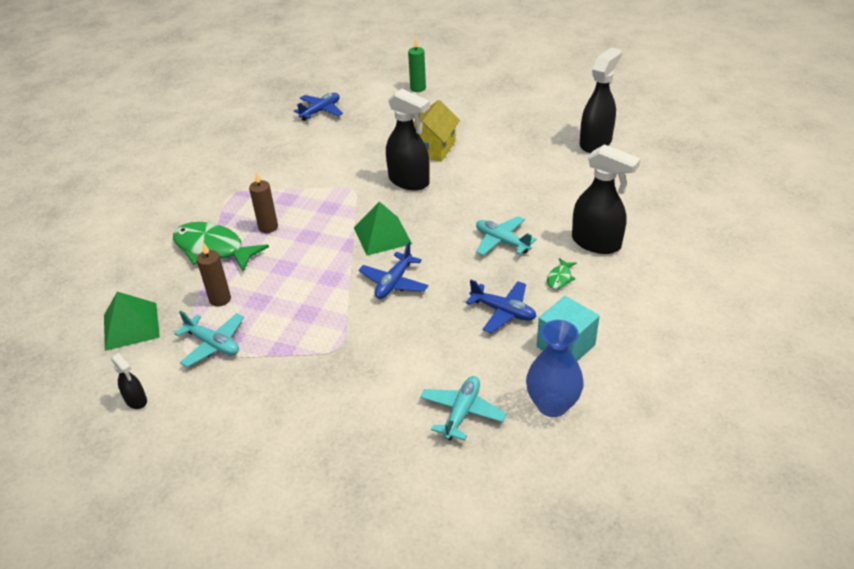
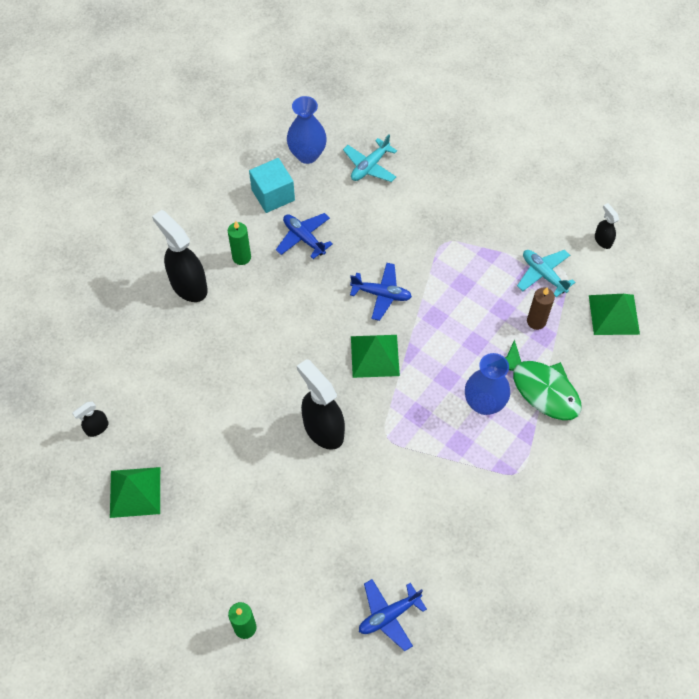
camera: 165 degrees left, 20 degrees up
brown candle [249,172,278,233] -> blue vase [465,353,510,415]
blue plane [358,242,428,299] -> blue plane turned 60 degrees clockwise [350,263,412,321]
yellow house [413,100,460,162] -> none
turquoise plane [476,216,536,256] -> none
green fish [547,258,577,289] -> green candle [228,221,251,265]
black spray bottle [580,47,622,153] -> black spray bottle [72,401,109,437], size x0.49
none -> green pyramid [110,467,160,518]

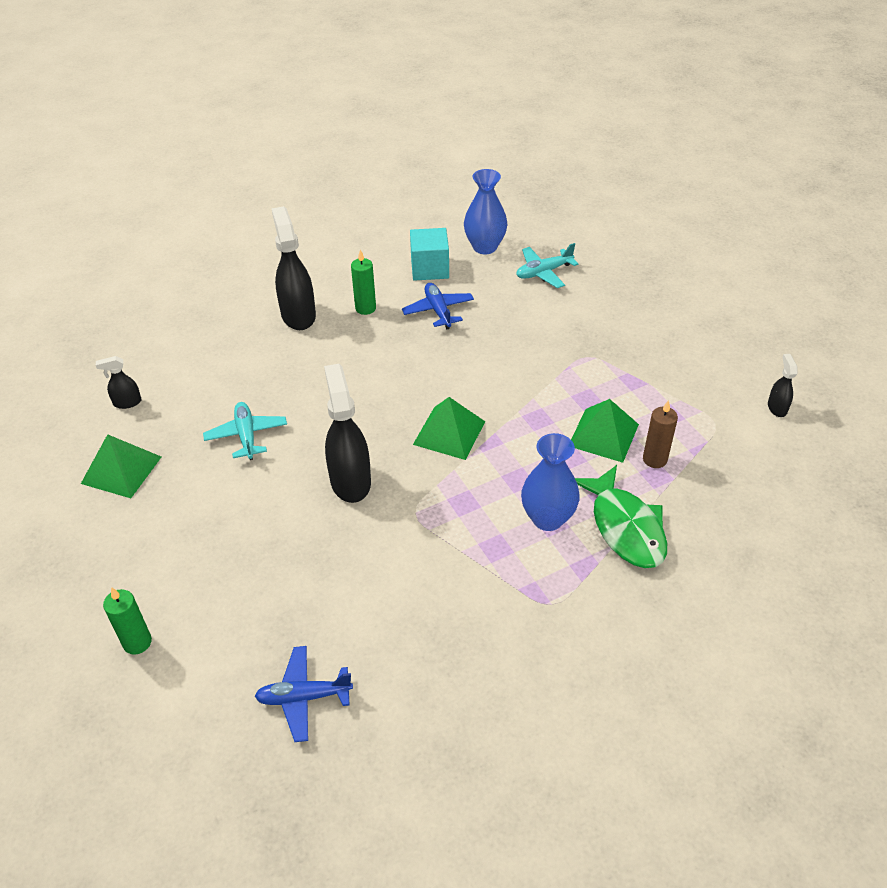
camera: 25 degrees right, 15 degrees down
blue plane [350,263,412,321] -> none
turquoise plane [517,250,575,297] -> turquoise plane moved to [203,402,287,460]
green pyramid [589,294,640,335] -> green pyramid moved to [571,399,639,463]

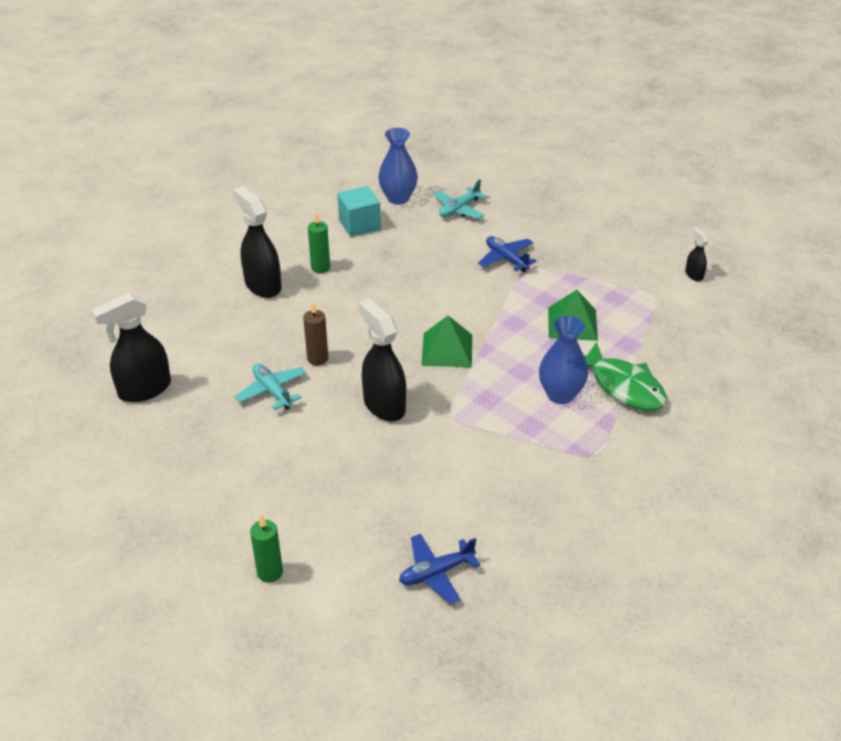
camera: 20 degrees left, 5 degrees down
green pyramid [81,434,161,498] -> none
black spray bottle [96,356,142,409] -> black spray bottle [91,293,171,402], size x2.04
blue plane [402,283,474,329] -> blue plane moved to [478,236,536,272]
brown candle [643,400,678,468] -> brown candle moved to [303,303,328,365]

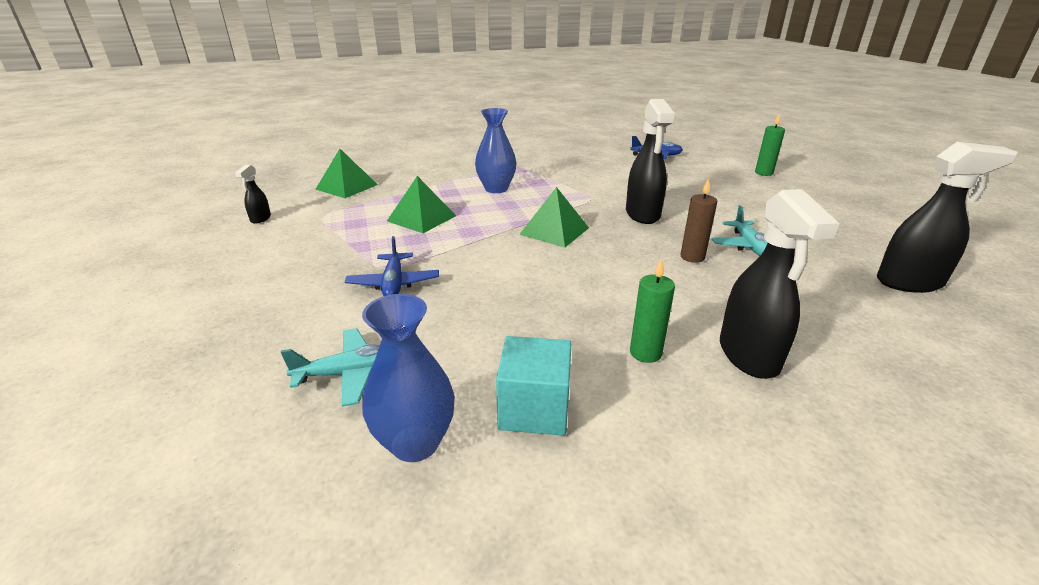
camera: 150 degrees left, 10 degrees down
green fish [584,342,667,411] -> none
none -> green pyramid [315,149,378,198]

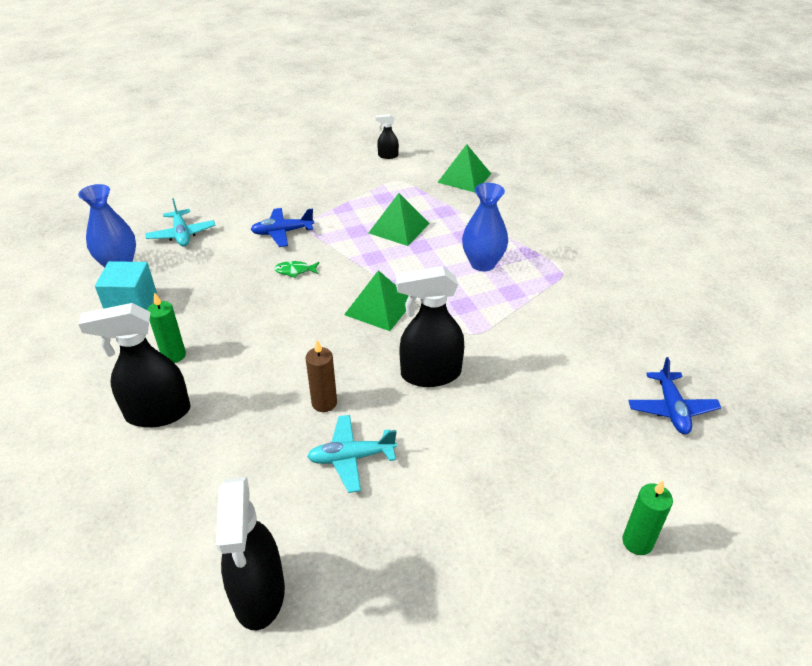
camera: 85 degrees right, 10 degrees up
none -> green fish [274,261,319,278]

